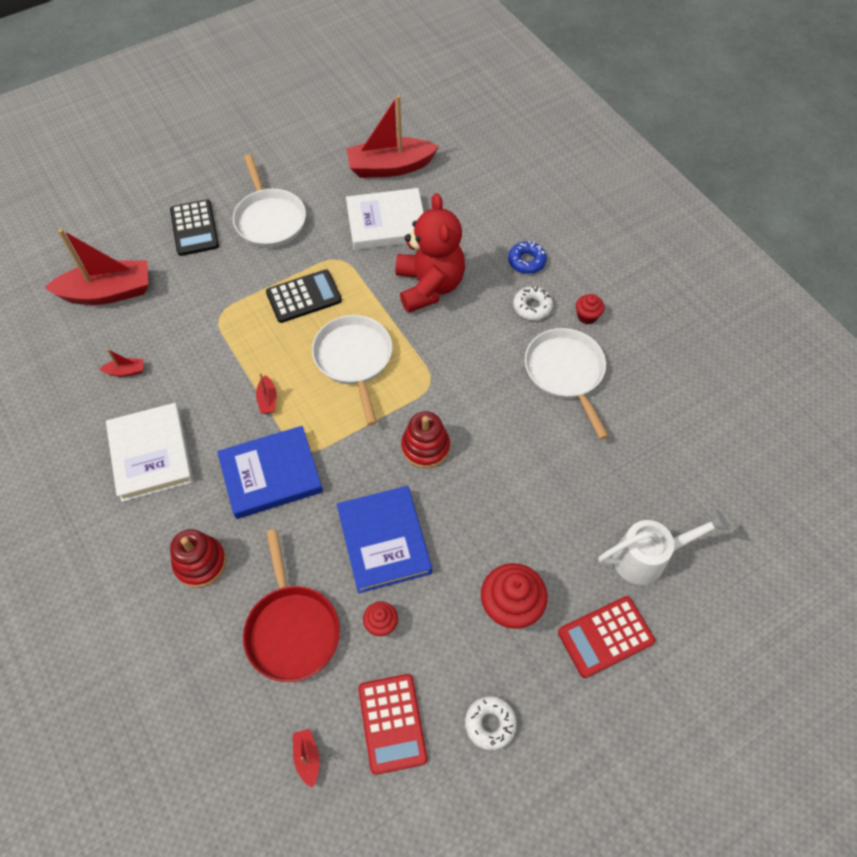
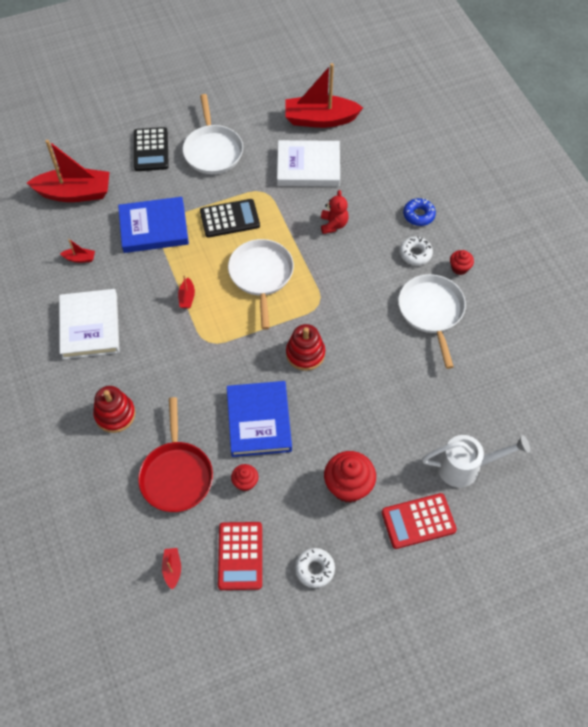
camera: 10 degrees right, 0 degrees up
blue book [217,426,323,519] -> blue book moved to [118,197,189,253]
red teddy bear [396,193,465,313] -> red teddy bear [321,190,349,234], size x0.49

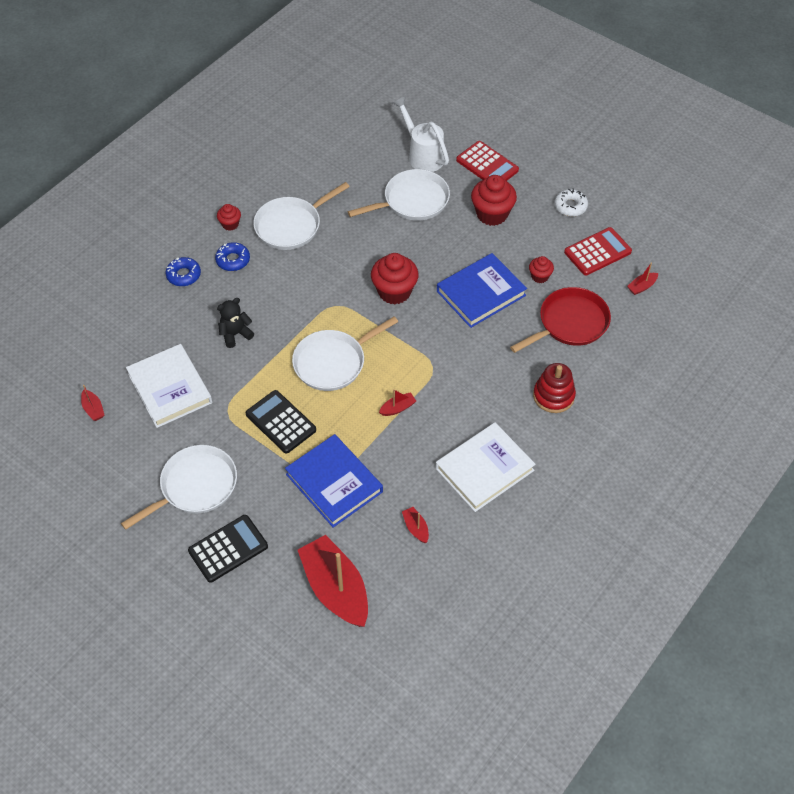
camera: 120 degrees left, 5 degrees down
red boat [285,63,363,128] -> red boat [81,385,104,421], size x0.41
red stacking toy [286,324,325,371] -> red cupcake [371,253,419,304]
red teddy bear [321,190,349,234] -> black teddy bear [217,298,254,348]
white donut [399,236,433,265] -> blue donut [215,242,250,271]
none -> white pan [348,169,450,221]

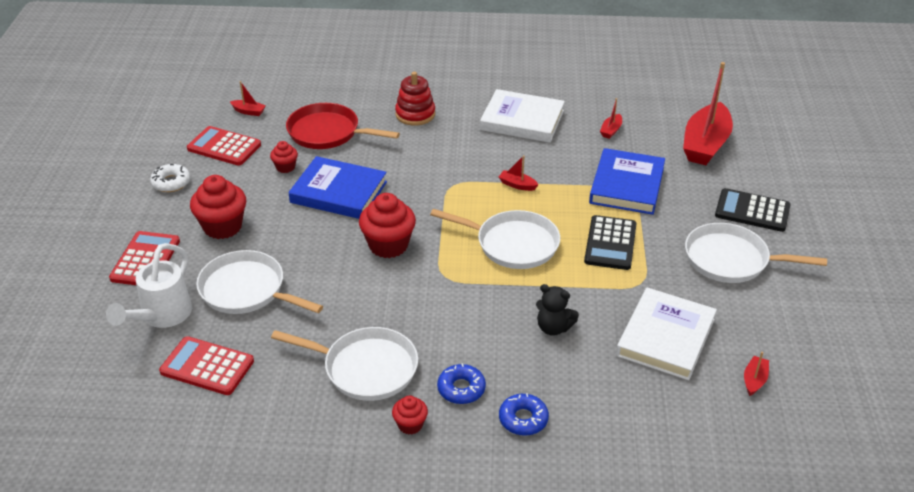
camera: 125 degrees left, 15 degrees down
none -> red calculator [159,336,254,395]

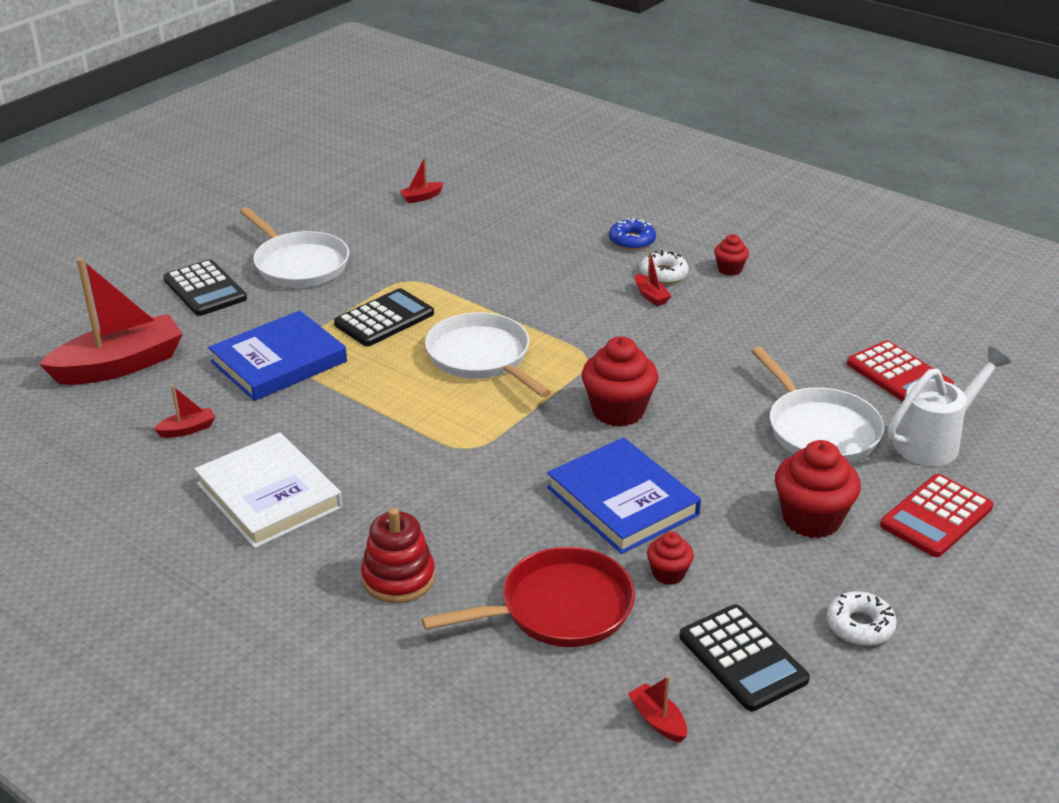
camera: 145 degrees left, 5 degrees down
red calculator [187,126,261,166] -> black calculator [679,604,810,711]
white pan [271,327,418,401] -> none
red pan [286,103,400,149] -> red pan turned 75 degrees counterclockwise [422,547,635,647]
blue donut [437,363,486,404] -> white donut [639,250,689,284]
red boat [499,155,539,191] -> red boat moved to [635,251,671,306]
black teddy bear [536,284,579,336] -> none
white book [616,287,717,380] -> none

